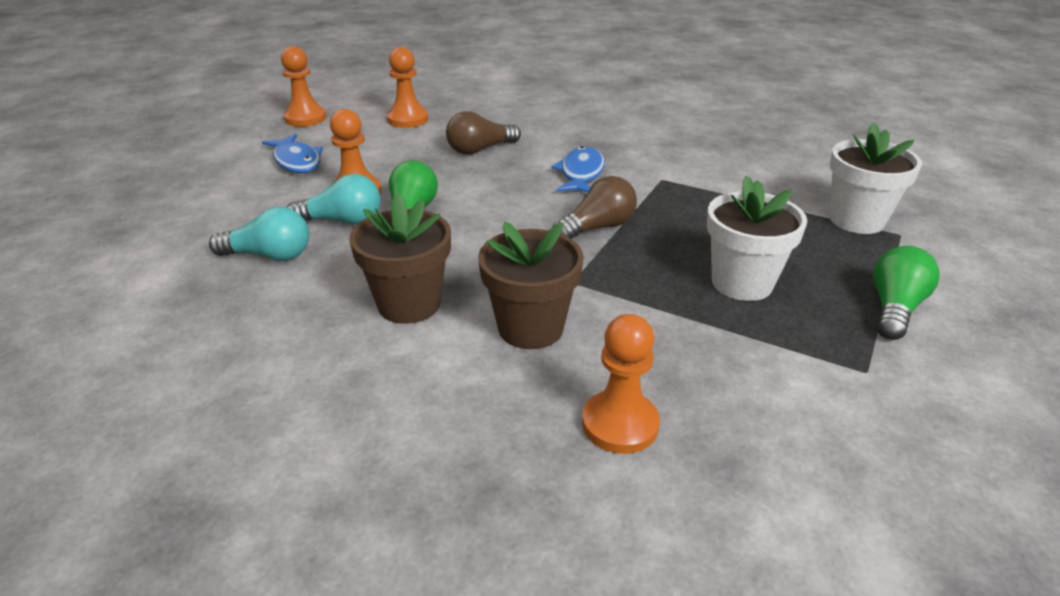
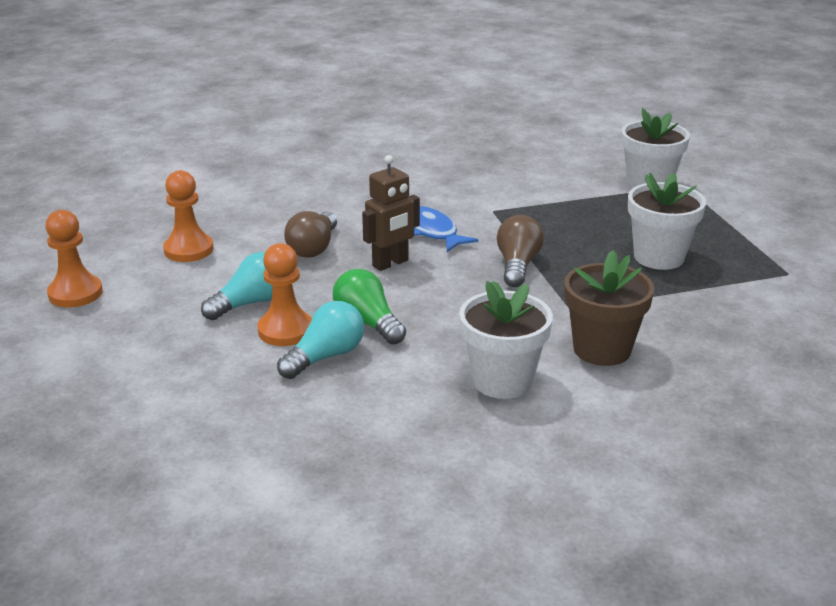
camera: 45 degrees left, 5 degrees down
turquoise light bulb [209,207,309,261] -> turquoise light bulb moved to [201,252,272,320]
blue fish [262,134,323,173] -> none
brown flower pot [349,193,451,324] -> white flower pot [459,281,553,399]
orange pawn [582,314,660,454] -> none
green light bulb [873,246,940,340] -> none
none -> brown robot [362,155,420,271]

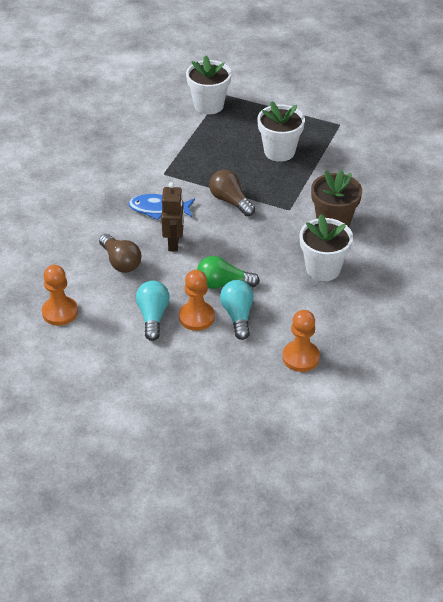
camera: 50 degrees left, 15 degrees up
orange pawn [45,210,103,307] -> orange pawn moved to [282,310,320,372]

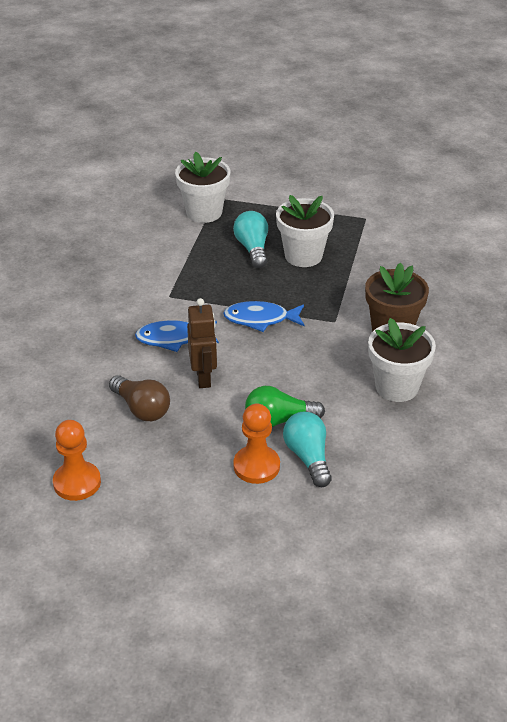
camera: 10 degrees left, 5 degrees down
turquoise light bulb [136,281,170,341] -> turquoise light bulb moved to [233,211,268,268]
brown light bulb [209,170,255,216] -> blue fish [223,301,304,332]
orange pawn [282,310,320,372] -> none

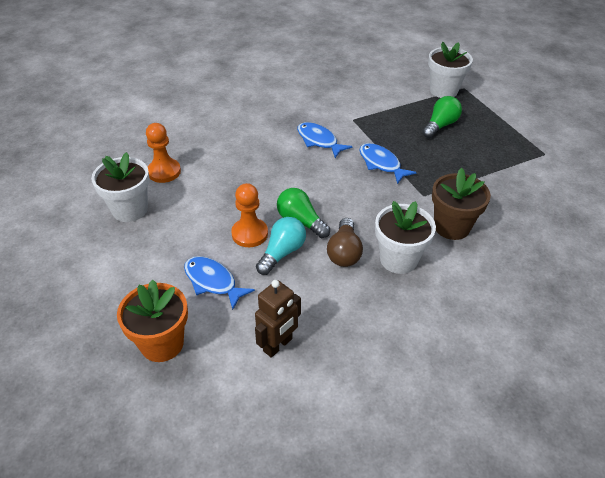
camera: 50 degrees right, 5 degrees up
brown light bulb [109,375,170,421] -> brown light bulb moved to [327,218,363,267]
brown robot [187,298,217,388] -> brown robot moved to [255,280,301,358]
turquoise light bulb [233,211,268,268] -> green light bulb [422,96,462,138]
white flower pot [276,195,334,267] -> white flower pot moved to [91,152,150,222]
none -> orange flower pot [117,279,188,362]
none -> blue fish [184,256,255,310]

